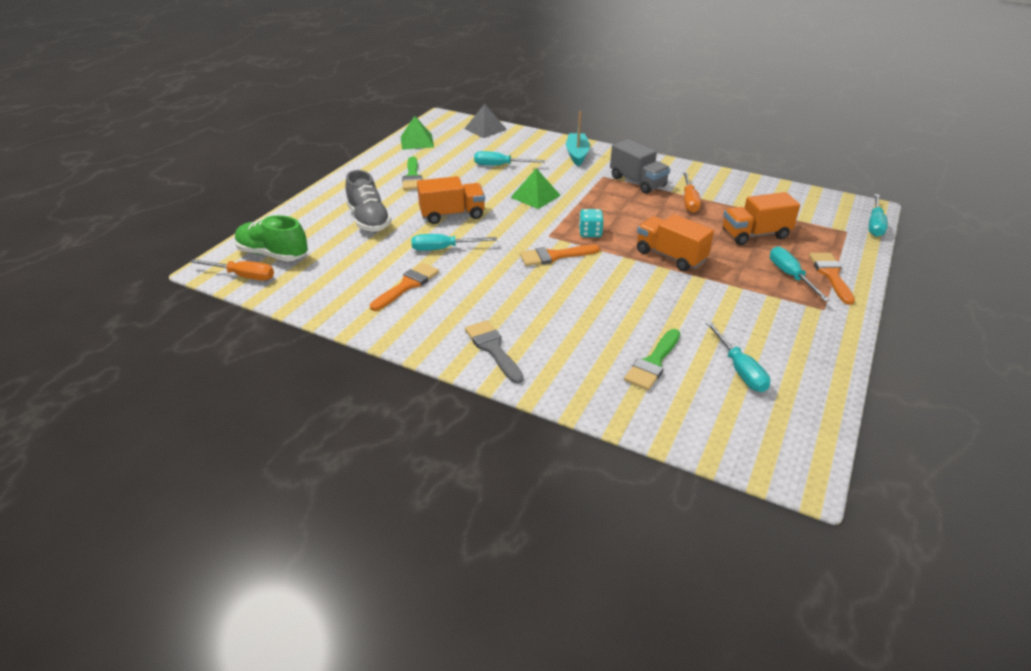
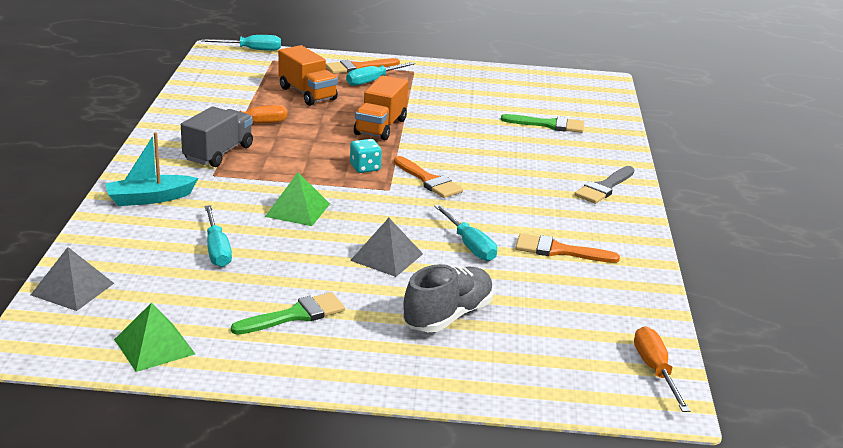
camera: 115 degrees left, 10 degrees down
green shoe [235,215,308,261] -> none
orange truck [417,176,485,224] -> grey pyramid [350,218,423,277]
turquoise screwdriver [706,321,770,392] -> none

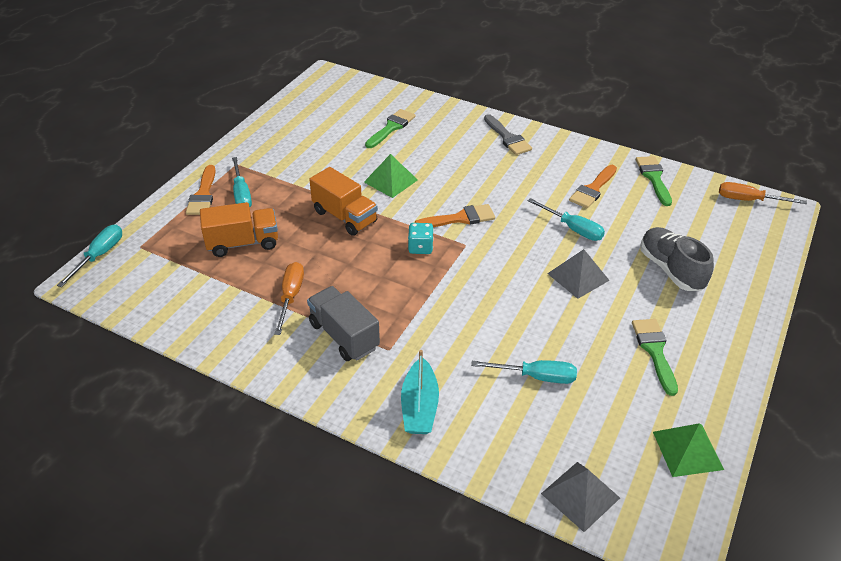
camera: 65 degrees left, 15 degrees up
green pyramid [265,172,330,226] -> green pyramid moved to [364,154,418,198]
turquoise screwdriver [434,204,497,261] -> turquoise screwdriver turned 45 degrees clockwise [528,198,605,241]
none -> green brush [636,156,672,206]

